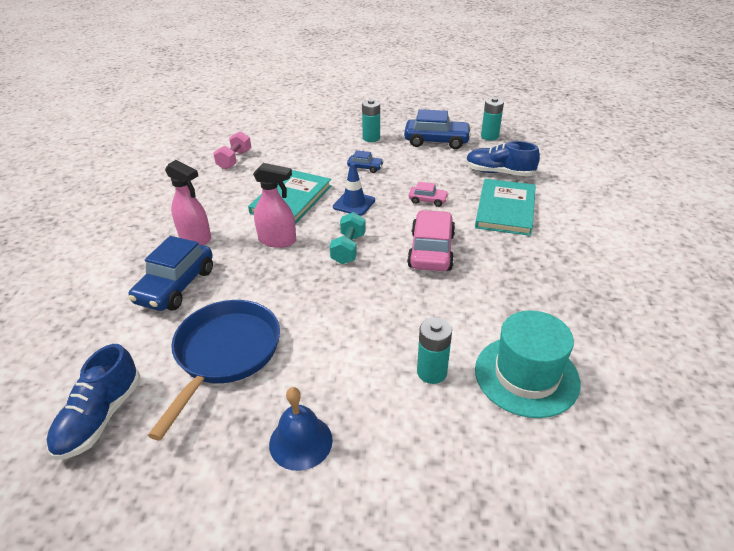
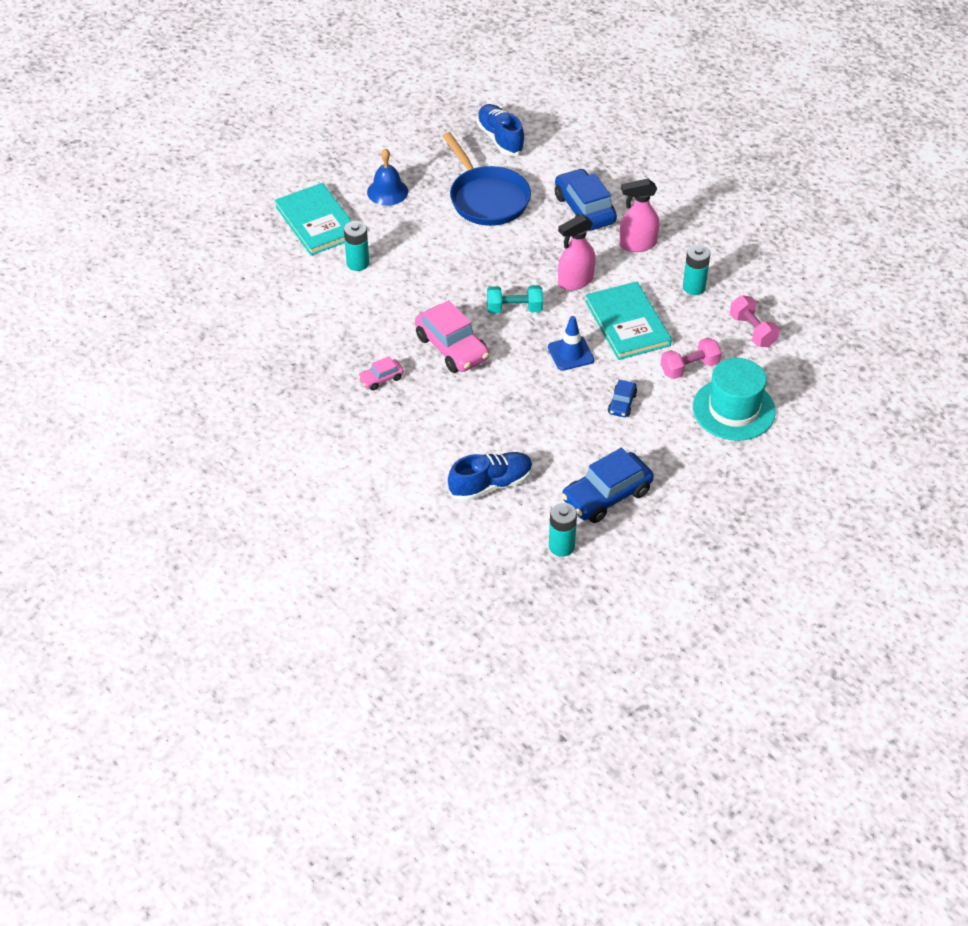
camera: 135 degrees right, 10 degrees up
turquoise dumbbell [329,212,366,264] -> turquoise dumbbell turned 60 degrees counterclockwise [487,285,543,314]
blue car [347,150,384,173] -> blue car turned 45 degrees counterclockwise [608,380,637,417]
turquoise battery [362,99,380,142] -> turquoise battery moved to [683,245,710,295]
pink car [409,182,449,207] -> pink car moved to [358,356,404,391]
turquoise book [475,179,536,236] -> turquoise book moved to [275,183,352,255]
turquoise hat [475,310,581,418] -> turquoise hat moved to [693,358,776,441]
none -> pink dumbbell [661,338,722,379]

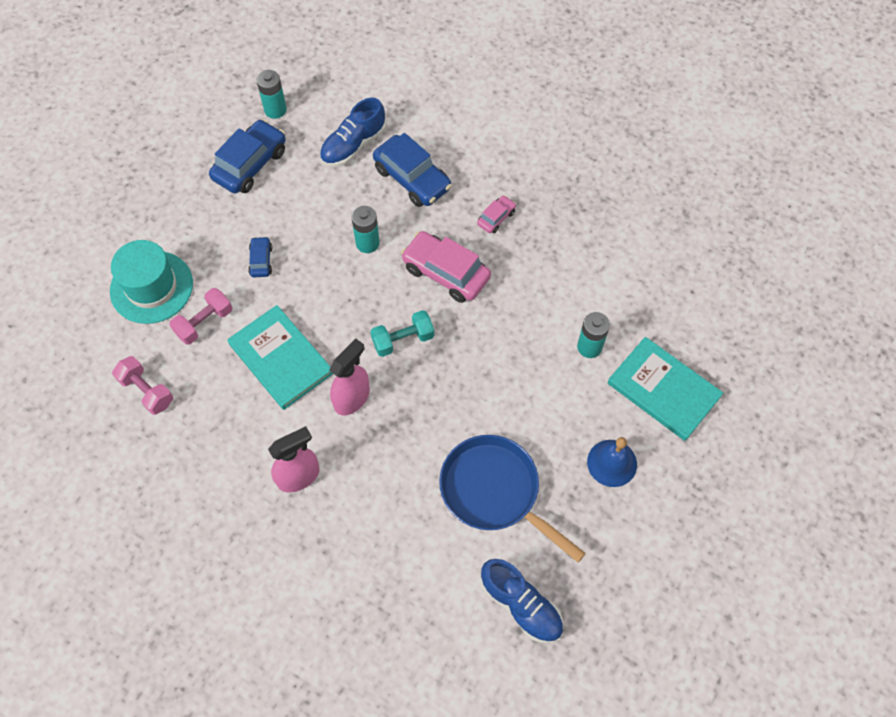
camera: 160 degrees right, 15 degrees up
blue traffic cone [548,316,594,371] -> none
blue car [555,168,617,231] -> blue car moved to [373,133,452,207]
turquoise battery [683,245,710,295] -> turquoise battery moved to [351,206,380,253]

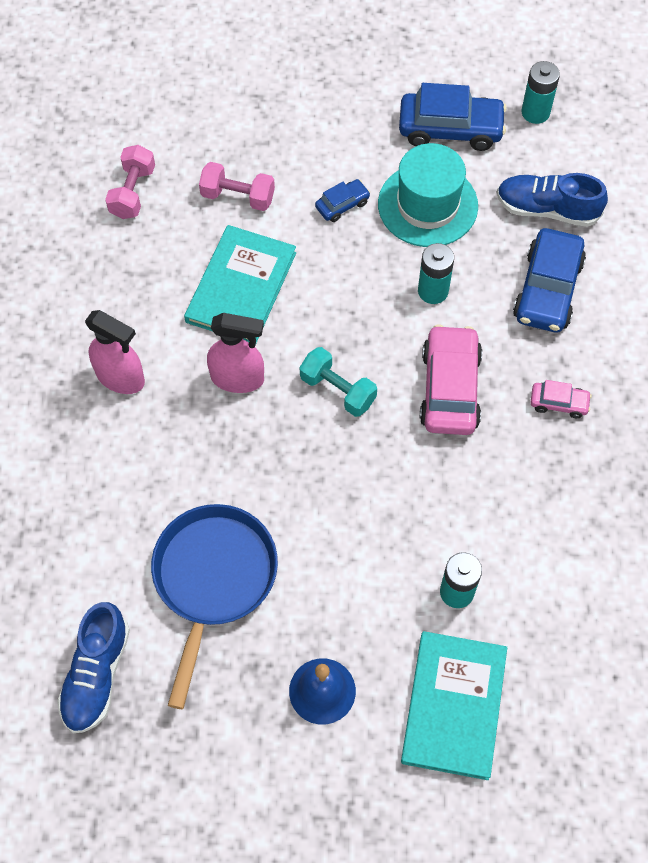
camera: 60 degrees right, 0 degrees up
turquoise hat [110,240,193,324] -> turquoise hat moved to [378,143,478,247]

